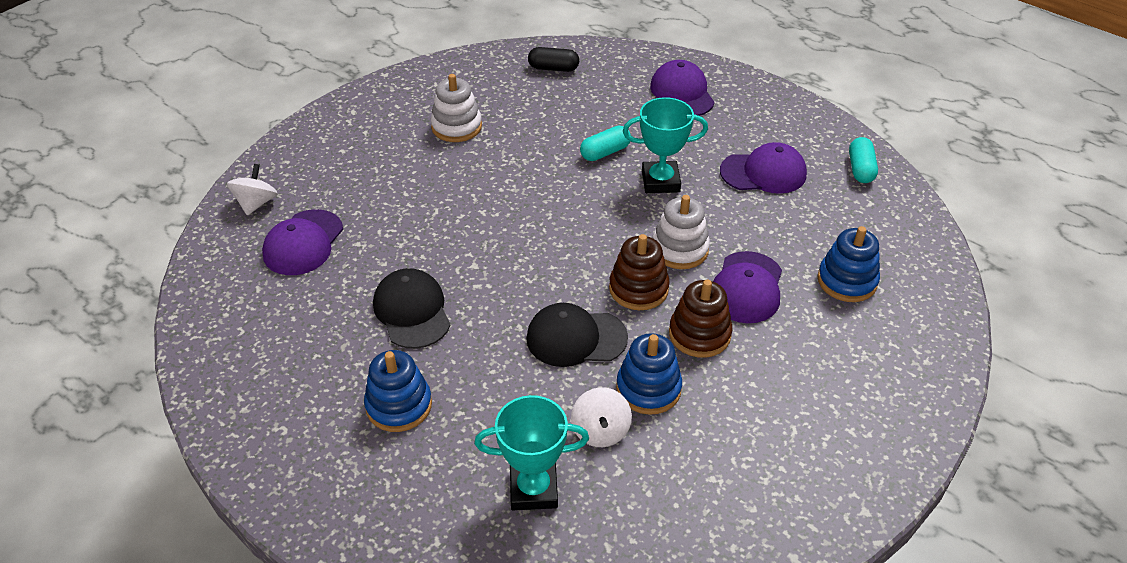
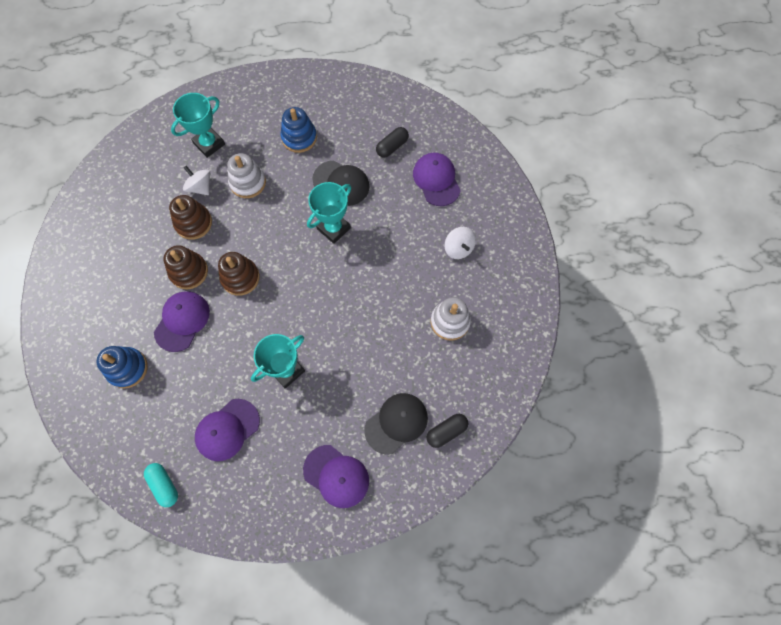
camera: 140 degrees right, 25 degrees up
white spinning top [227,164,278,216] -> white spinning top moved to [445,227,476,259]
black cap [526,303,628,367] -> black cap moved to [365,393,428,455]
turquoise capsule [580,125,631,161] -> none
blue stacking toy [616,333,682,415] -> brown stacking toy [169,195,212,240]
white stacking toy [652,195,710,269] -> white stacking toy moved to [227,153,266,198]
purple cap [713,251,782,323] -> purple cap turned 45 degrees clockwise [154,291,210,352]
none -> turquoise trophy [307,182,351,244]
none -> black capsule [376,127,409,158]

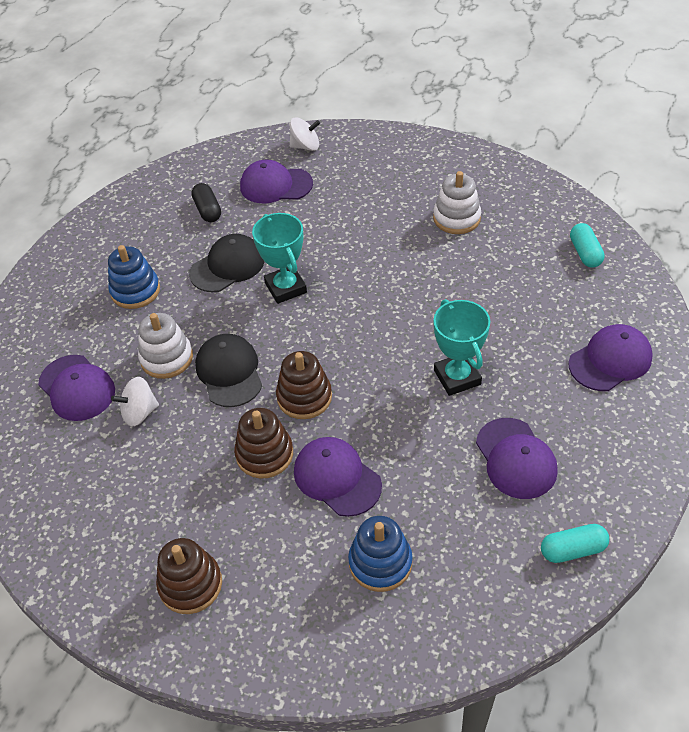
camera: 65 degrees left, 20 degrees down
brown stacking toy [169,195,212,240] -> brown stacking toy moved to [156,538,222,614]
turquoise trophy [171,93,225,158] -> purple cap [38,355,115,421]
black cap [365,393,428,455] -> black cap moved to [195,334,262,407]
black capsule [427,414,468,448] -> turquoise capsule [570,223,605,268]
white spinning top [445,227,476,259] -> white spinning top moved to [290,117,320,151]

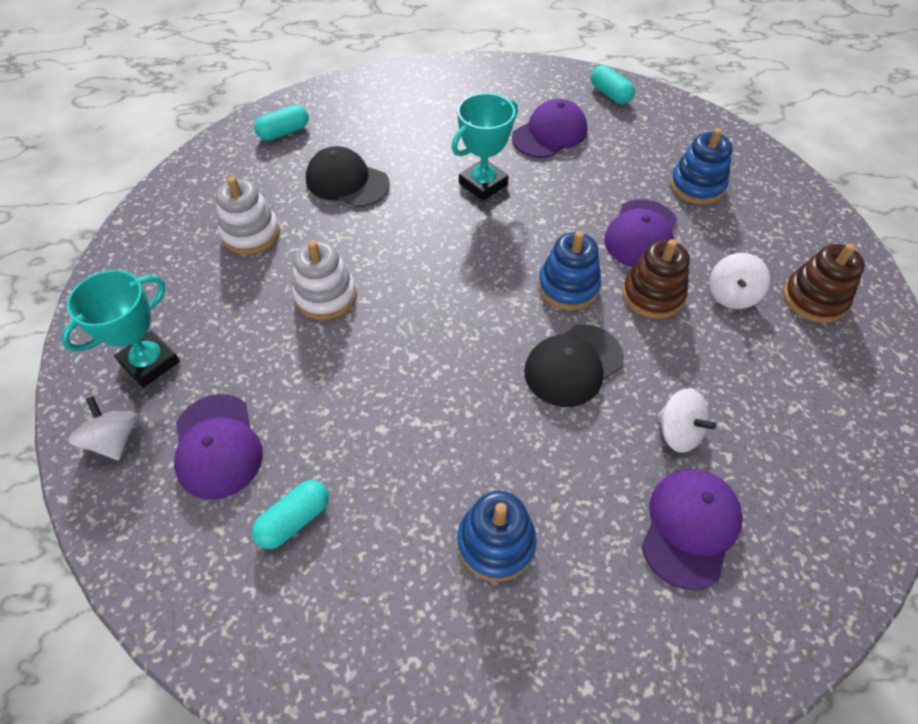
camera: 115 degrees left, 5 degrees up
white stacking toy [138,313,193,379] -> white stacking toy moved to [293,241,357,320]
black cap [189,234,264,292] -> black cap moved to [306,146,390,207]
black capsule [191,183,221,222] -> turquoise capsule [252,480,329,549]
turquoise trophy [252,213,307,304] -> turquoise trophy moved to [61,270,180,388]
brown stacking toy [276,351,332,419] -> blue stacking toy [538,231,601,310]
purple cap [568,324,653,391] -> none
none -> white spinning top [710,253,770,309]

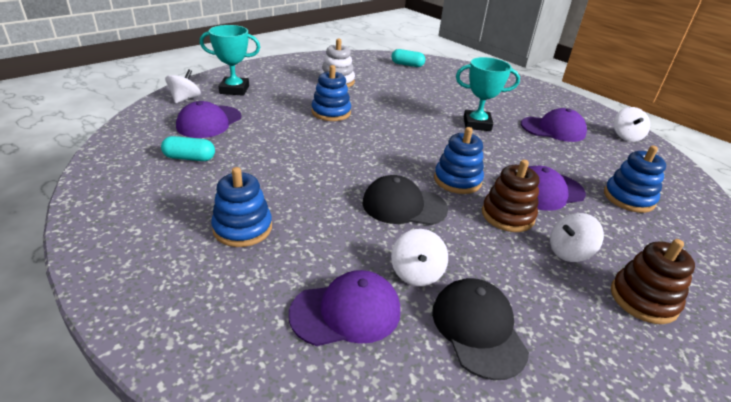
camera: 45 degrees right, 20 degrees down
white stacking toy [293,241,357,320] -> blue stacking toy [311,65,351,121]
black cap [306,146,390,207] -> black cap moved to [432,278,529,380]
turquoise capsule [591,65,635,104] -> white spinning top [614,107,650,142]

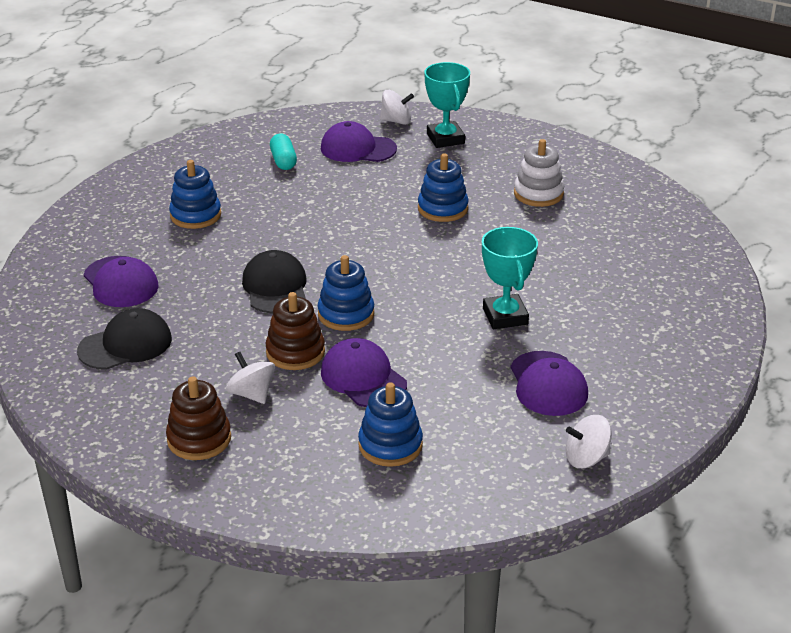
camera: 75 degrees right, 0 degrees up
turquoise capsule [391,49,425,67] -> none
white spinning top [391,229,448,286] -> none

